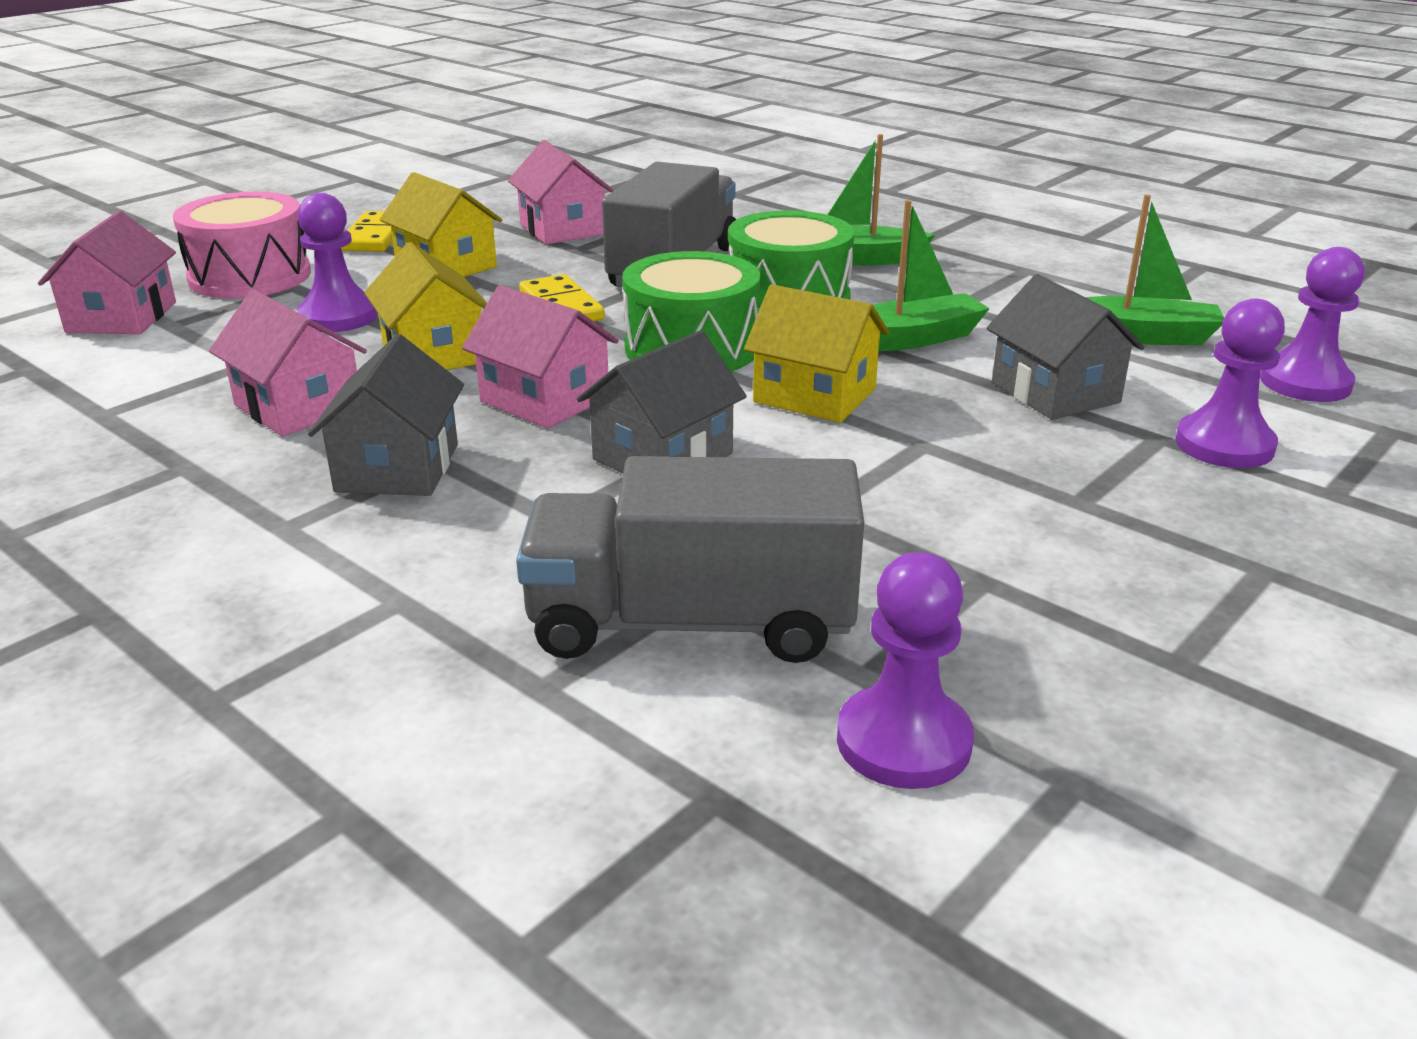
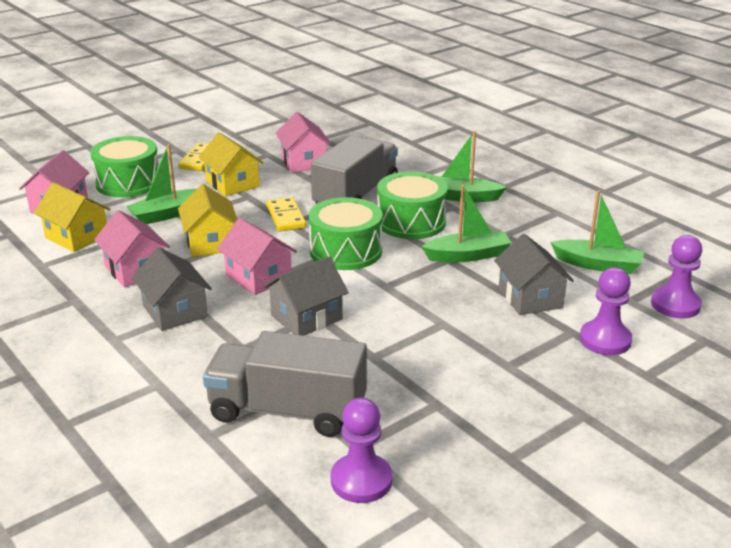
camera: 10 degrees right, 0 degrees up
pink drum [173,192,311,299] -> green drum [90,136,159,197]
purple pawn [297,193,378,332] -> green boat [126,144,196,224]
grey house [308,334,464,496] -> grey house turned 45 degrees counterclockwise [132,247,212,331]
yellow house [744,284,889,423] -> yellow house moved to [34,182,111,252]

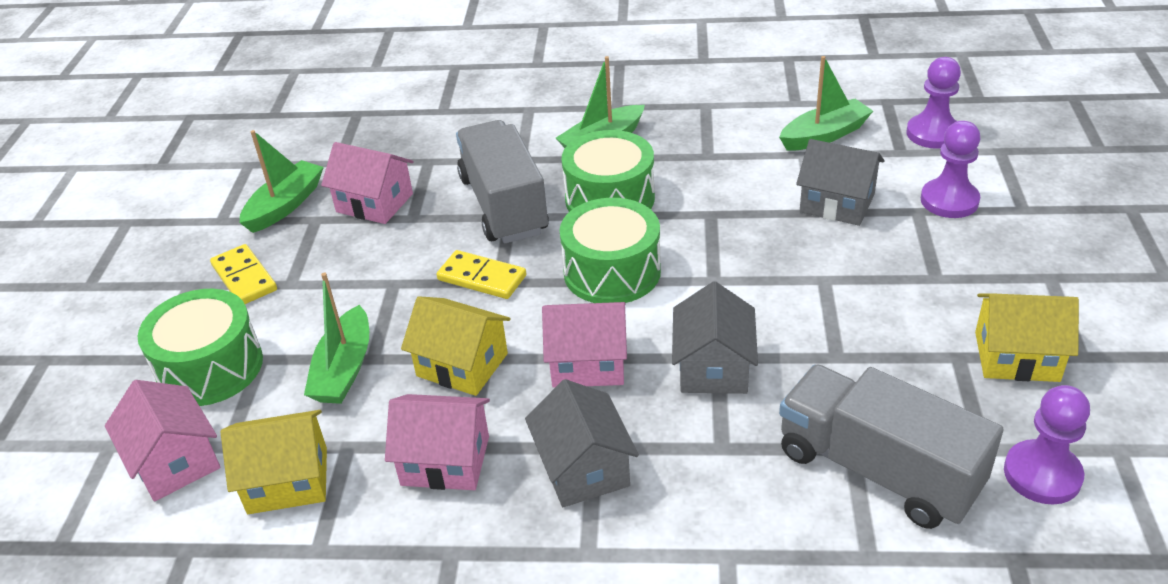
camera: 45 degrees left, 10 degrees up
grey house [132,247,212,331] -> grey house turned 60 degrees clockwise [525,379,639,507]
yellow house [198,132,264,196] -> yellow house moved to [975,293,1079,382]
grey truck [203,331,367,437] -> grey truck turned 75 degrees clockwise [779,365,1004,529]
green boat [421,185,512,262] -> green boat moved to [240,130,324,233]

